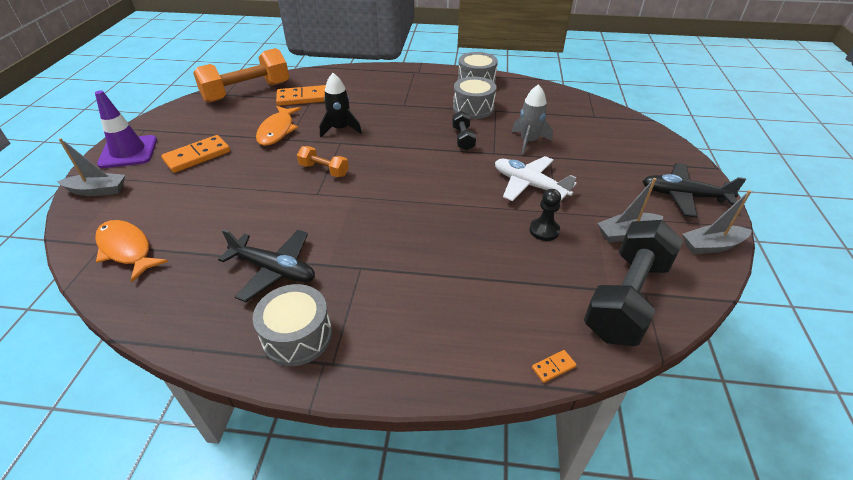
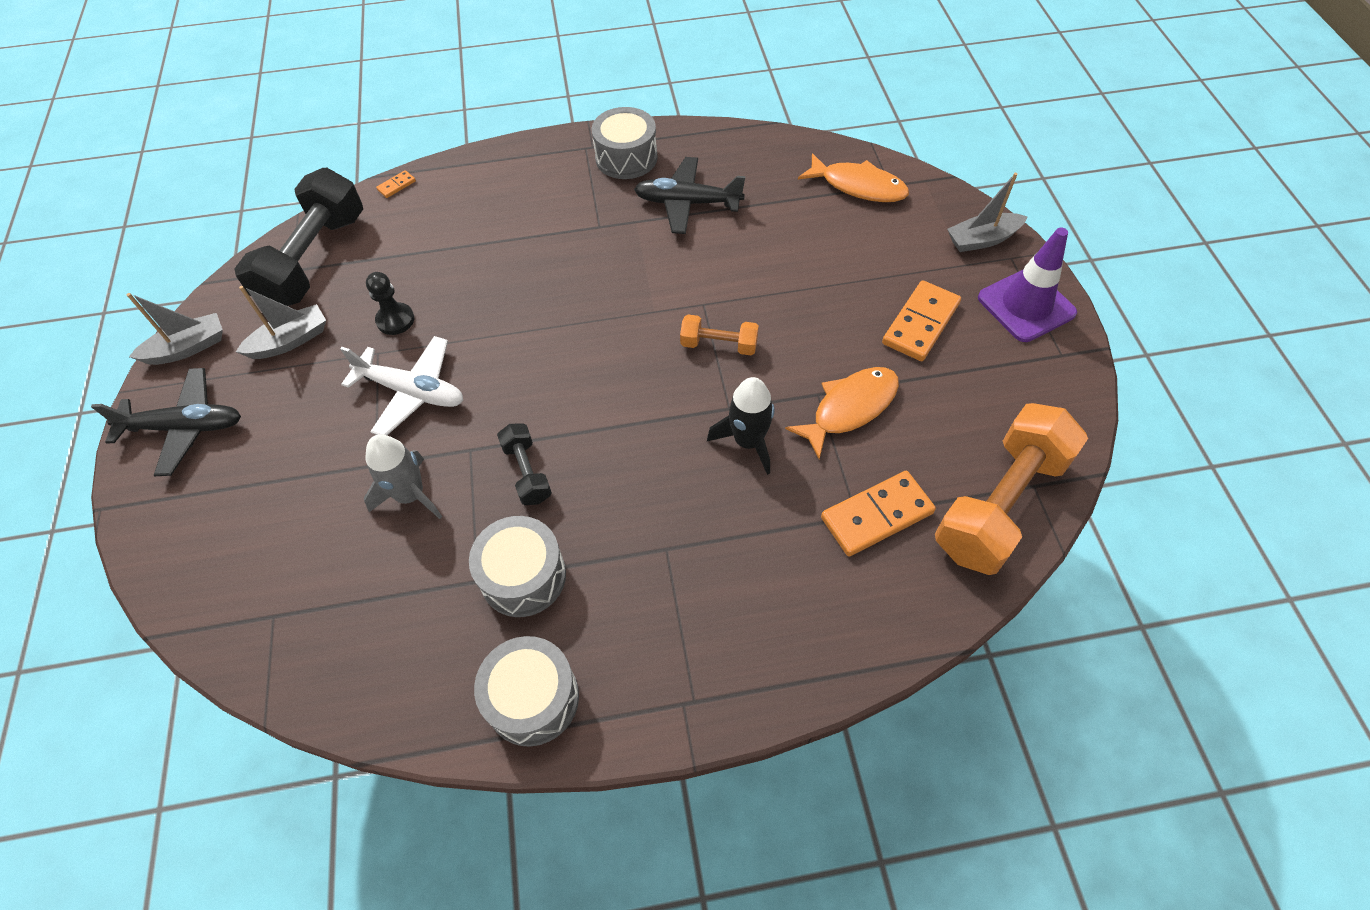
camera: 165 degrees right, 15 degrees up
orange fish [256,106,301,146] -> orange fish turned 60 degrees clockwise [785,367,899,459]

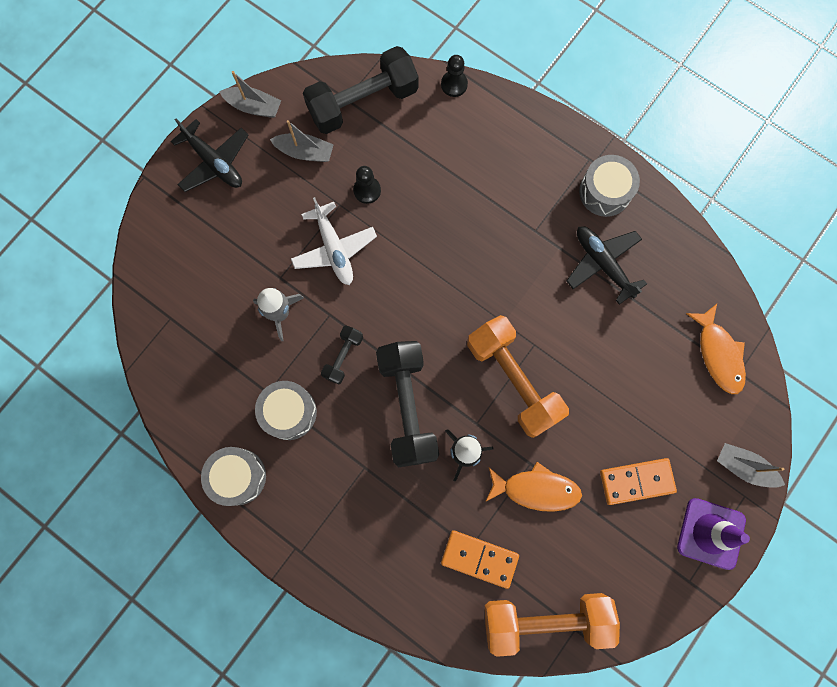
camera: 45 degrees right, 20 degrees up
orange domino [376,170,416,198] -> black pawn [441,55,468,97]
orange dumbbell [680,315,759,355] -> orange dumbbell [467,315,569,438], size x2.08
none -> black dumbbell [376,341,439,467]

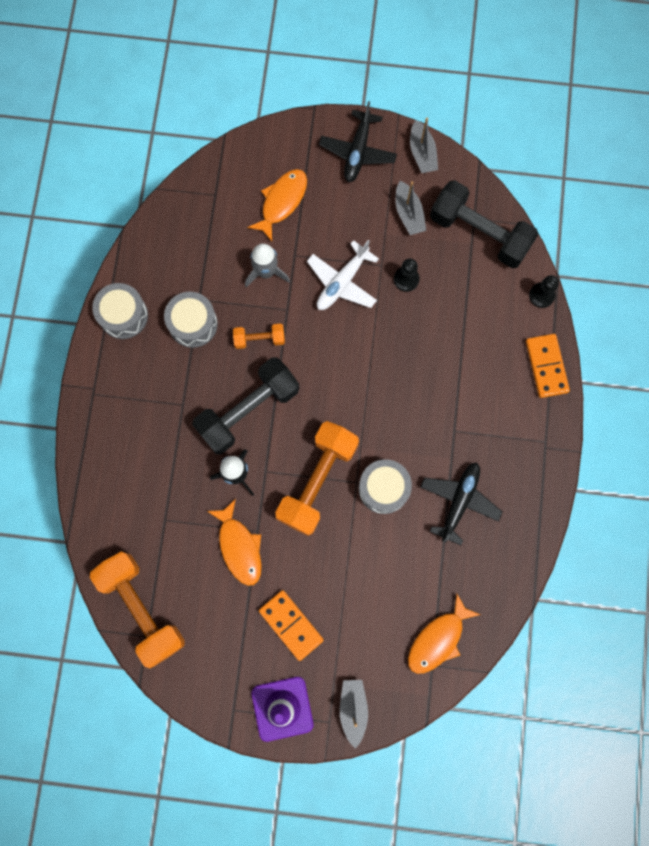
camera: 60 degrees right, 0 degrees up
black dumbbell [321,325,363,384] -> orange dumbbell [233,324,285,349]
orange domino [441,530,519,589] -> orange domino moved to [526,334,570,398]
grey drum [579,155,640,217] -> grey drum moved to [359,459,412,514]
none -> orange fish [247,169,307,241]

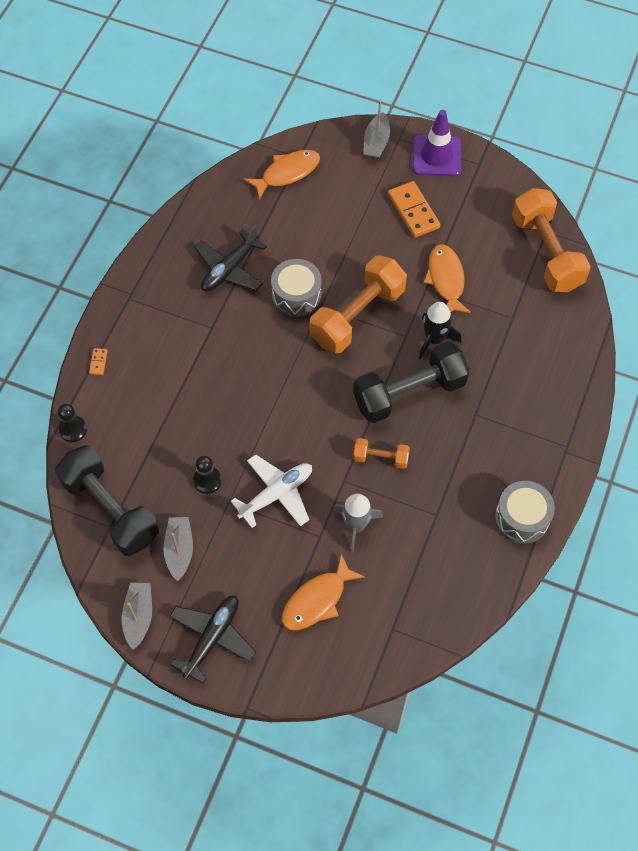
camera: 165 degrees left, 15 degrees down
grey drum [164,292,218,348] -> none
orange domino [526,334,570,398] -> orange domino [89,348,108,375], size x0.45

